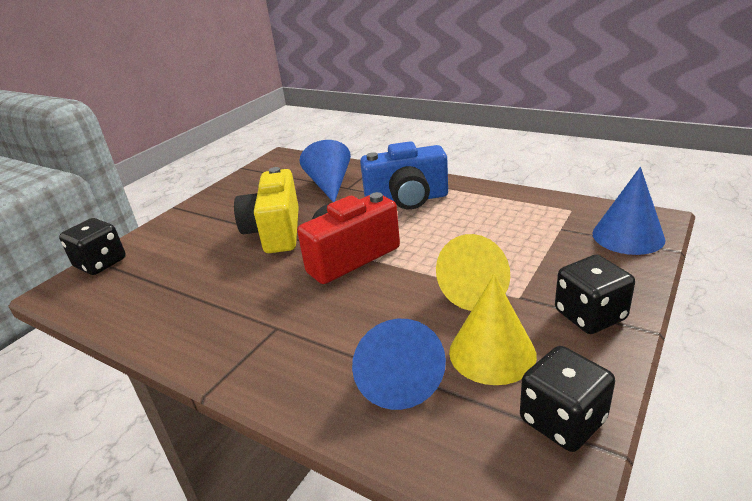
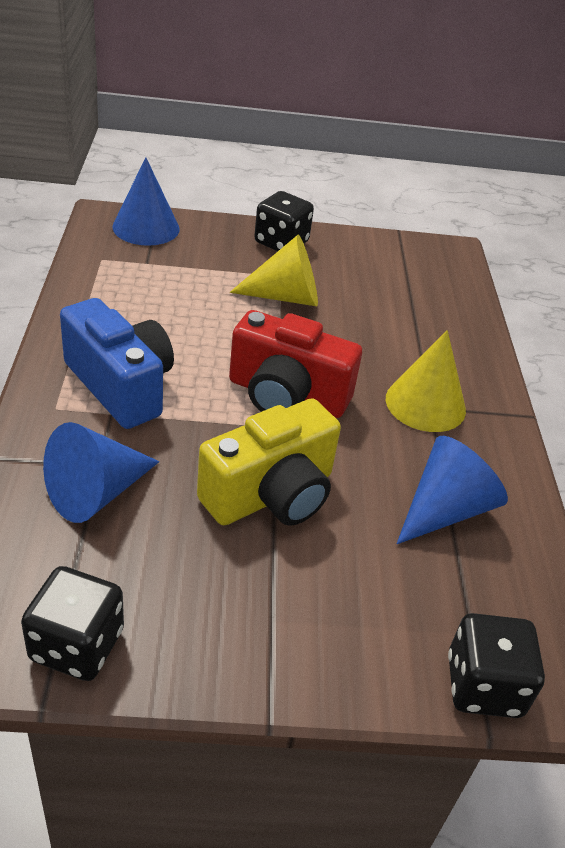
camera: 130 degrees left, 10 degrees up
blue cone [352,319,446,410] -> blue cone moved to [397,436,508,544]
yellow cone [449,275,537,385] -> yellow cone moved to [386,330,466,432]
black dice [520,346,615,452] -> black dice moved to [21,566,124,681]

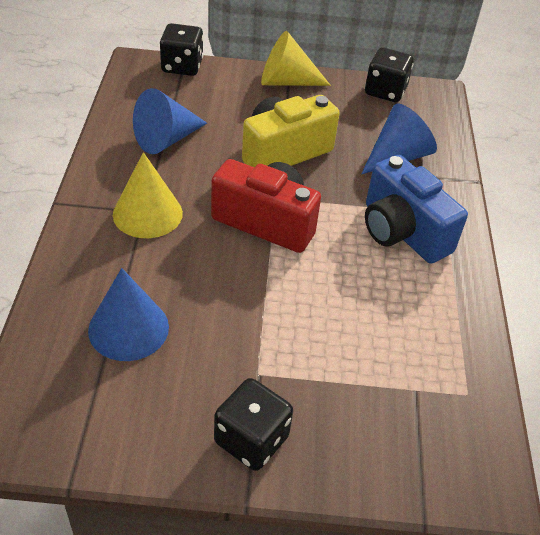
camera: 175 degrees left, 5 degrees up
blue cone [112,157,180,246] -> blue cone moved to [88,268,169,361]
yellow cone [230,235,318,306] -> yellow cone moved to [261,31,331,86]

